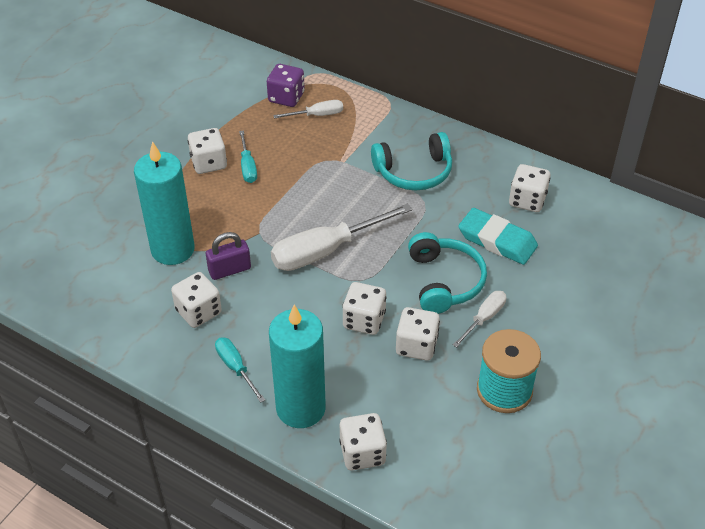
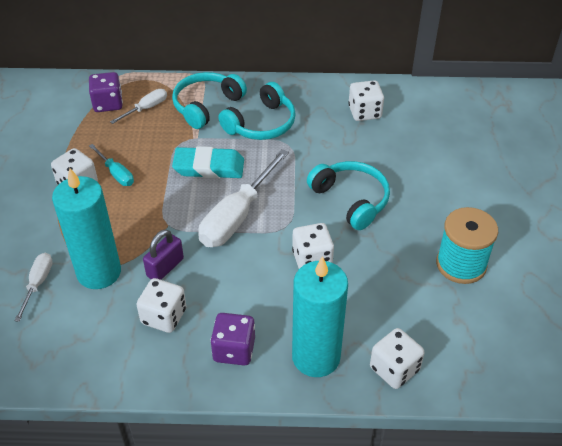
camera: 30 degrees left, 0 degrees up
turquoise screwdriver [215,337,265,403] -> purple dice [210,313,255,366]
white dice [396,307,440,361] -> none
white screwdriver [453,291,506,348] -> white screwdriver moved to [14,253,53,322]
turquoise eraser [458,208,538,265] -> turquoise eraser moved to [172,146,244,179]
none -> turquoise headphones [172,72,247,129]

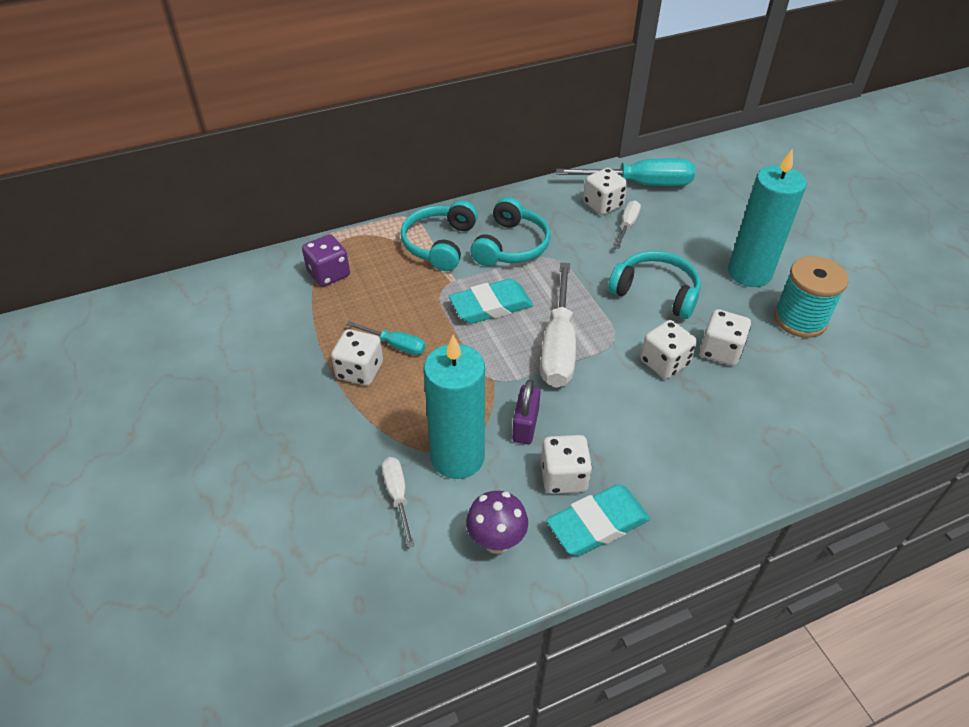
camera: 25 degrees left, 0 degrees up
white screwdriver [110,89,167,124] -> white screwdriver moved to [615,200,641,249]
purple dice [210,313,255,366] -> none
turquoise candle [292,256,348,377] -> turquoise candle moved to [728,149,807,287]
white dice [370,328,425,389] -> white dice moved to [700,309,751,366]
none -> purple mushroom [466,491,528,554]
none -> turquoise eraser [546,484,650,556]
none -> turquoise screwdriver [556,158,695,186]

